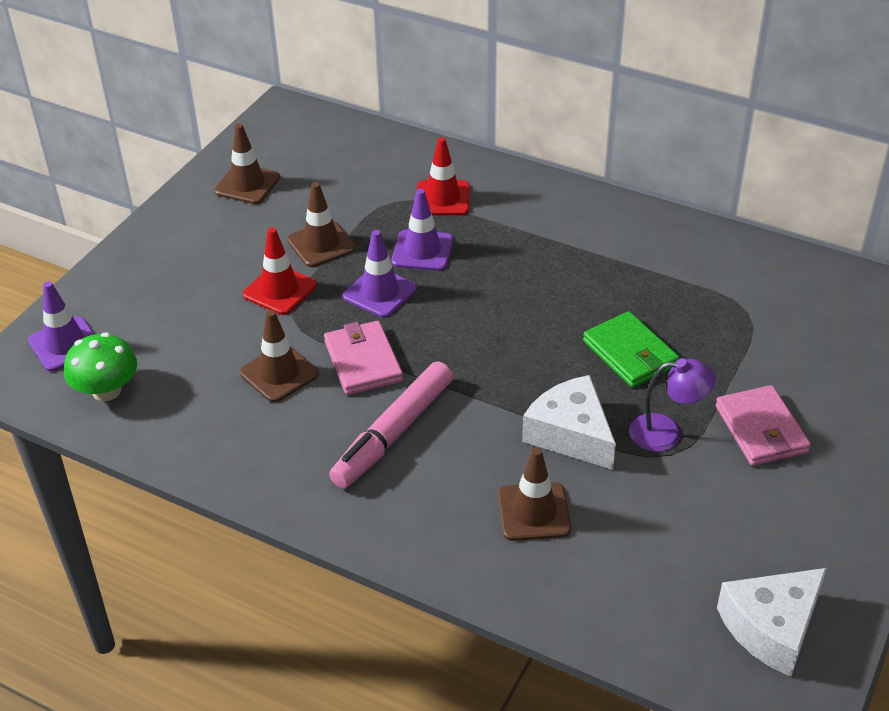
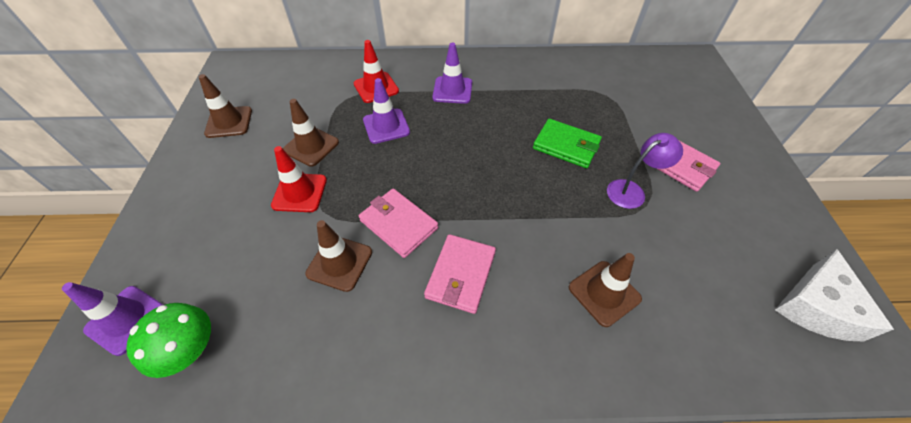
camera: 30 degrees left, 10 degrees up
pink marker [329,361,453,489] -> pink wallet [424,234,496,314]
purple traffic cone [343,230,417,318] -> purple traffic cone moved to [432,43,472,104]
white cheese [522,375,616,470] -> none

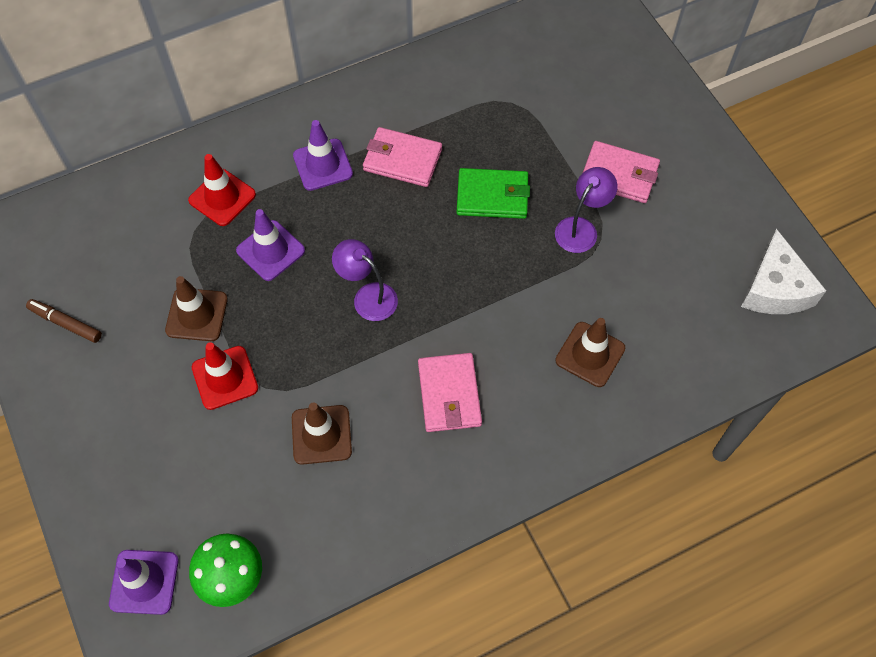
camera: 25 degrees left, 10 degrees up
brown traffic cone [199,74,252,138] -> brown marker [26,299,102,343]
pink wallet [359,189,438,258] -> pink wallet moved to [363,127,442,187]
none -> purple lamp [332,239,398,321]

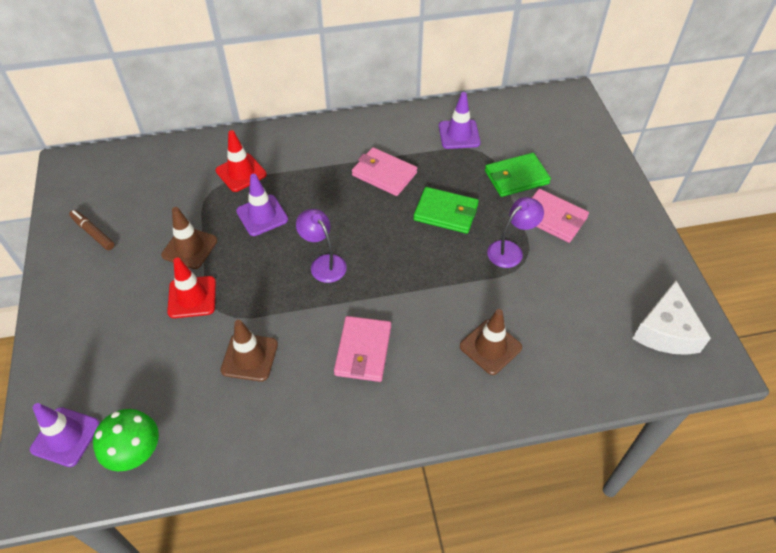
camera: 15 degrees right, 10 degrees down
purple traffic cone [293,120,353,191] -> purple traffic cone moved to [439,92,480,149]
none -> green wallet [485,153,551,197]

